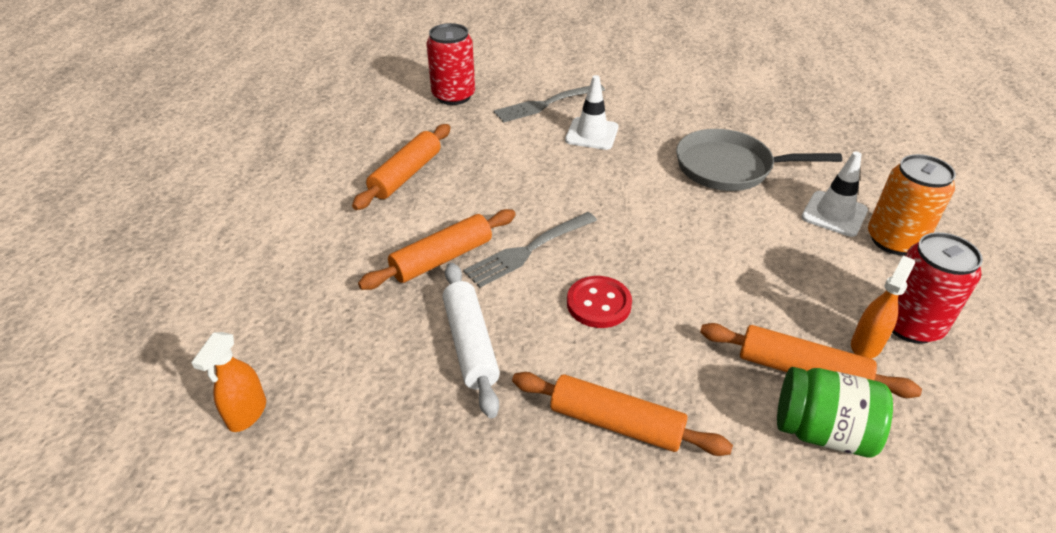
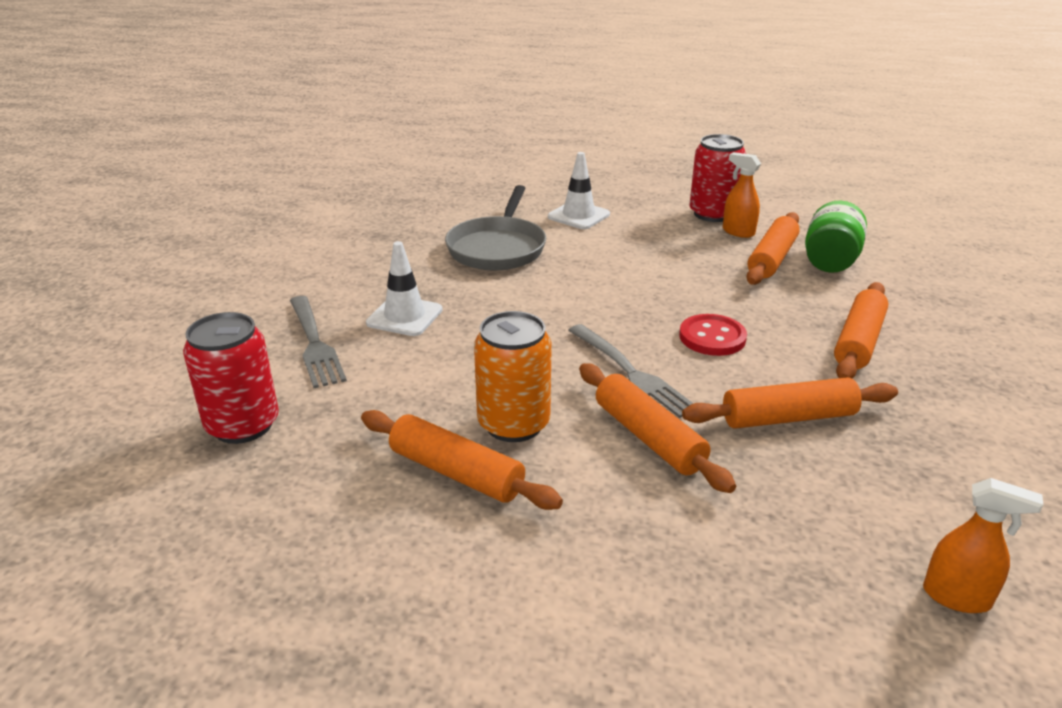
camera: 85 degrees left, 10 degrees down
white rolling pin [443,263,500,418] -> orange rolling pin [682,377,898,429]
orange can [868,154,956,255] -> orange can moved to [474,311,552,442]

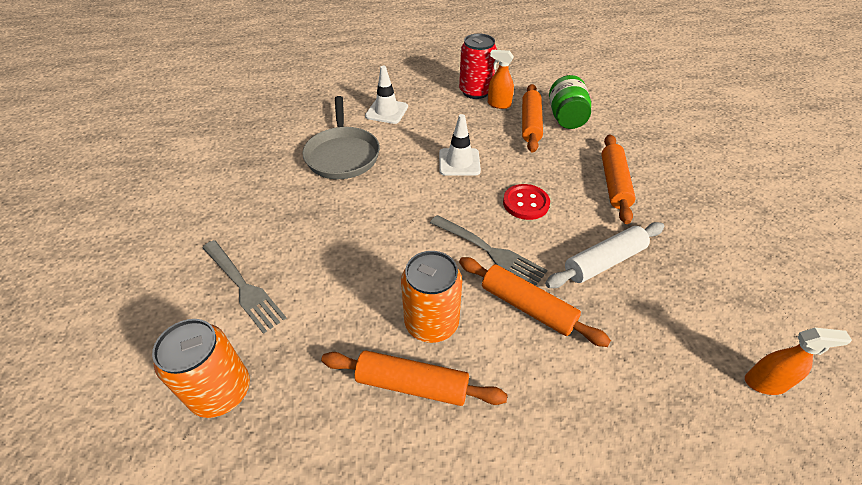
camera: 20 degrees left, 15 degrees up
red can [183,312,279,444] -> orange can [152,319,250,418]
white traffic cone [366,241,442,336] -> white traffic cone moved to [439,114,481,176]
orange rolling pin [682,377,898,429] -> white rolling pin [545,222,664,288]

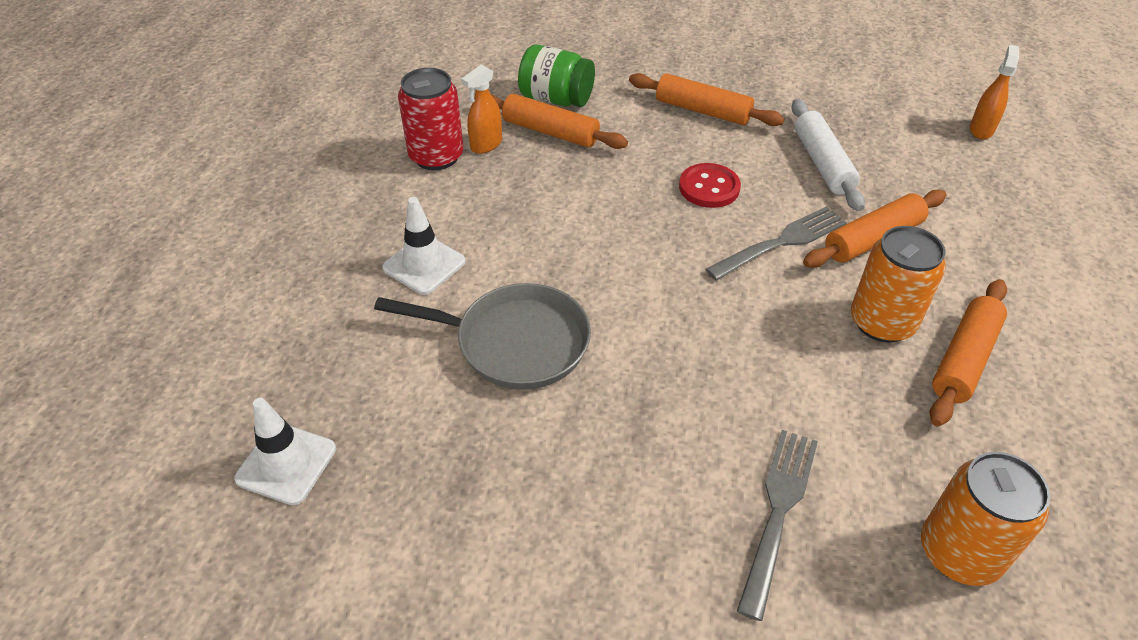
camera: 70 degrees left, 0 degrees up
grey fork [202,240,287,334] -> grey fork turned 45 degrees counterclockwise [737,430,818,621]
white traffic cone [439,114,481,176] -> white traffic cone moved to [234,398,336,505]

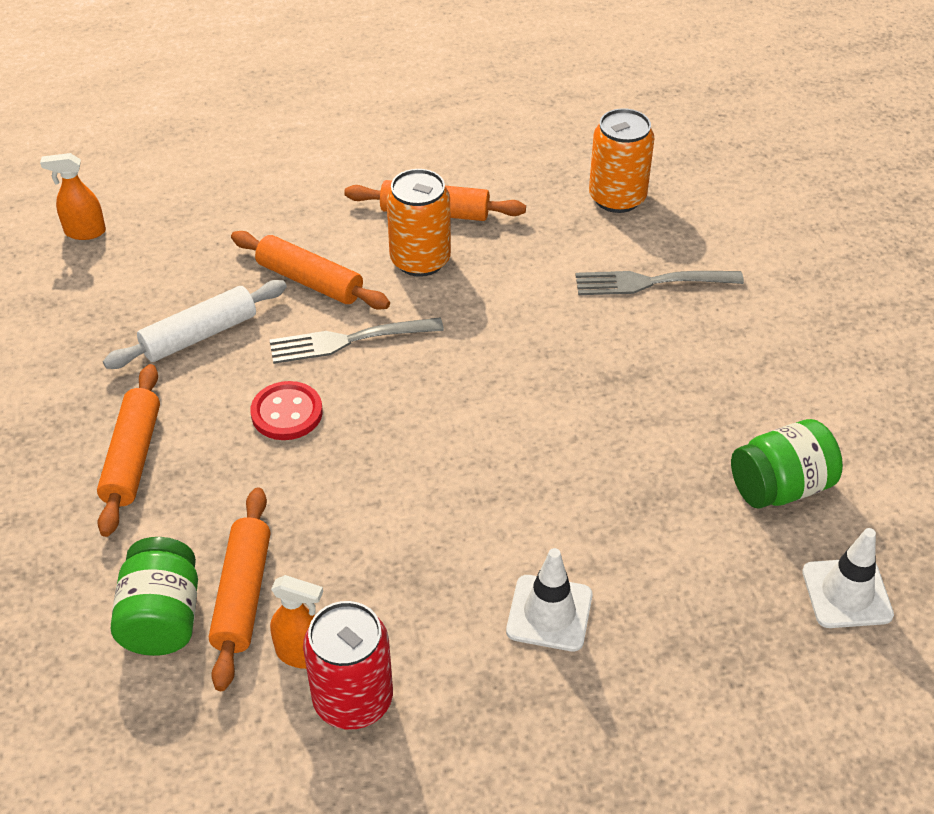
camera: 115 degrees left, 0 degrees up
grey pan [374,283,591,390] -> none
grey fork [705,206,847,280] -> grey fork turned 45 degrees counterclockwise [270,317,444,364]
none -> green jar [731,419,843,509]

